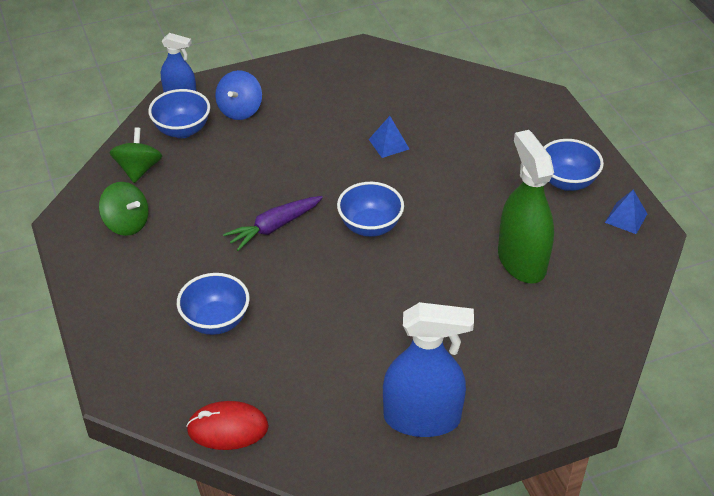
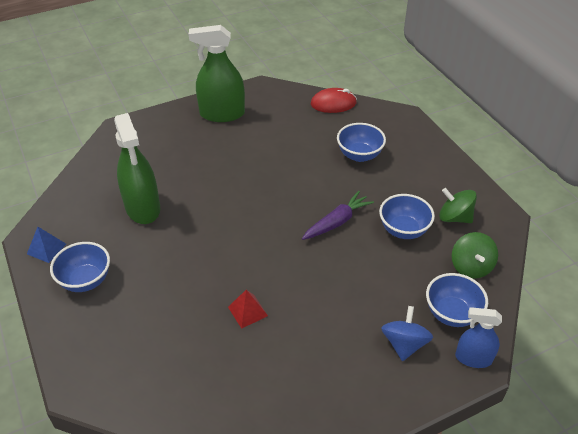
camera: 175 degrees right, 0 degrees up
blue bowl [337,182,404,237] -> blue bowl moved to [379,194,435,239]
blue pyramid [369,116,409,158] -> red pyramid [228,290,268,329]
blue spray bottle [383,302,474,437] -> green spray bottle [189,25,245,122]

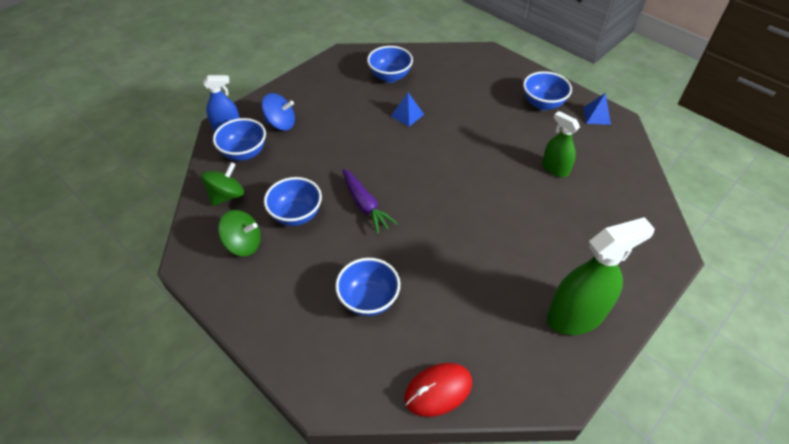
camera: 160 degrees right, 5 degrees up
green spray bottle [114,113,160,224] -> green spray bottle [542,111,580,177], size x0.58
red pyramid [228,290,268,329] -> blue pyramid [391,93,424,127]
purple carrot [302,191,374,240] -> purple carrot turned 60 degrees counterclockwise [342,169,398,234]
blue spinning top [381,306,433,361] -> blue spinning top turned 75 degrees counterclockwise [262,93,295,131]
green spinning top [452,232,498,279] -> green spinning top turned 60 degrees clockwise [201,162,244,206]
none -> blue bowl [367,46,413,83]

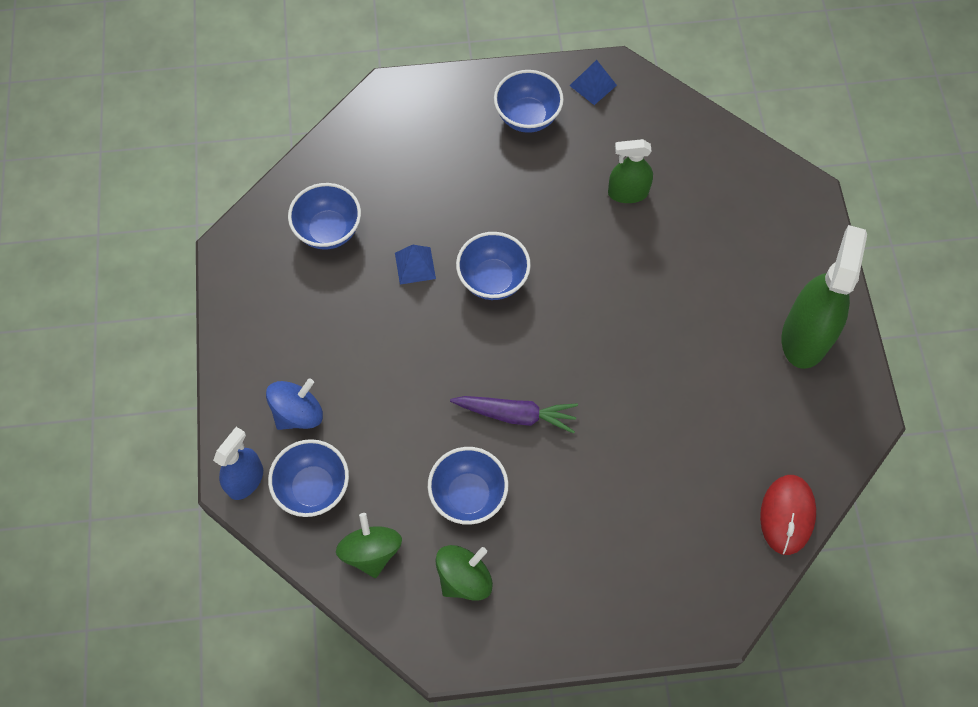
camera: 50 degrees left, 15 degrees up
blue bowl [335,258,400,316] -> blue bowl moved to [456,232,531,300]

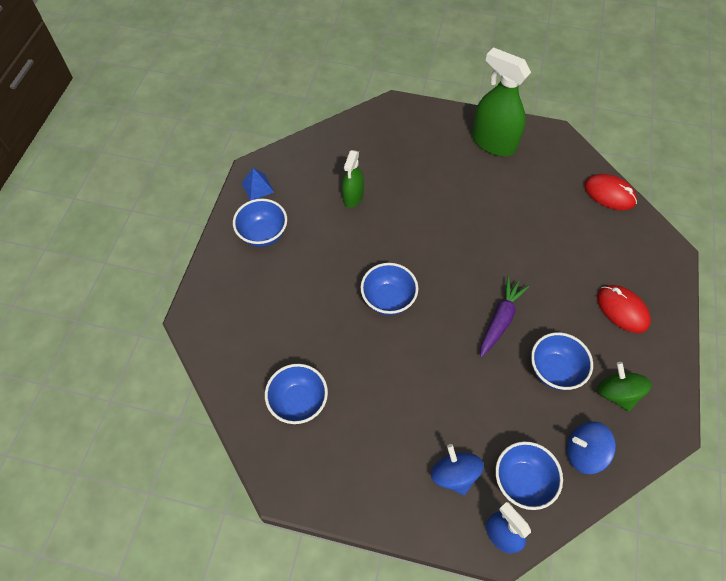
camera: 70 degrees left, 5 degrees down
green spinning top [336,513,402,578] -> blue spinning top [567,422,616,474]
blue pyramid [395,245,436,285] -> none
none -> red mouse [597,285,651,333]

